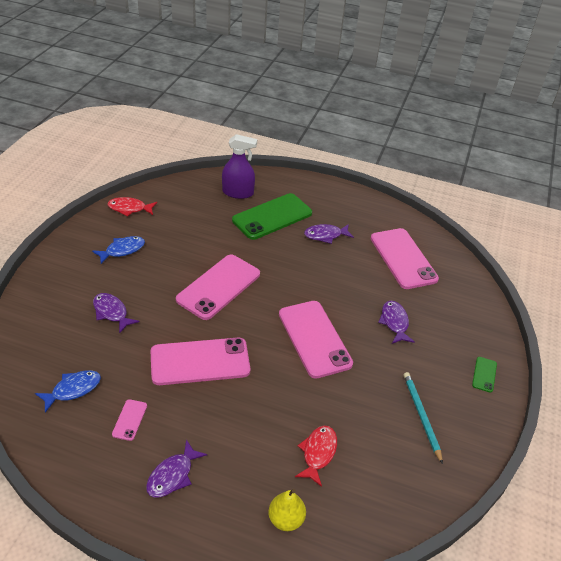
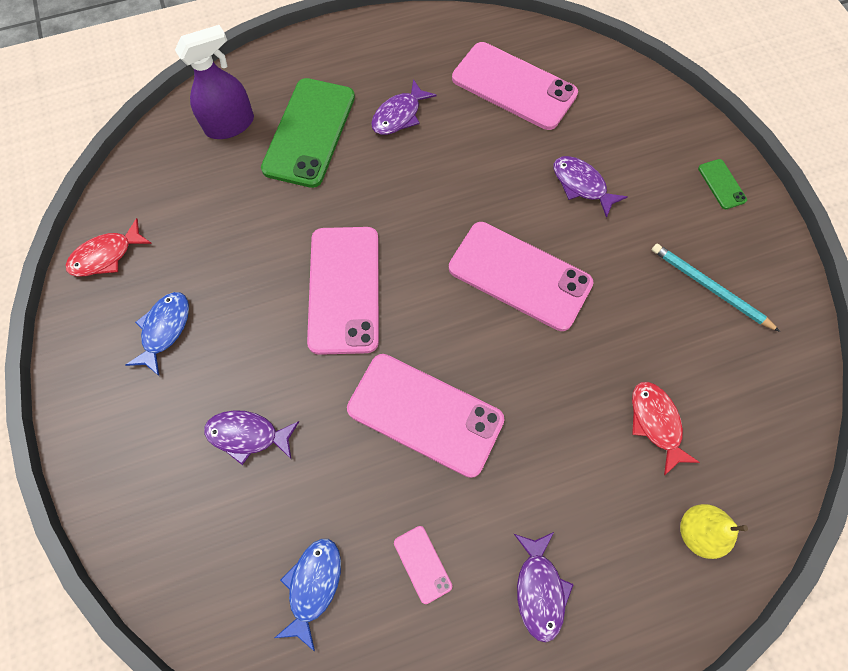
camera: 35 degrees left, 25 degrees up
pink phone [151,338,250,385] -> pink phone turned 75 degrees clockwise [347,354,505,478]

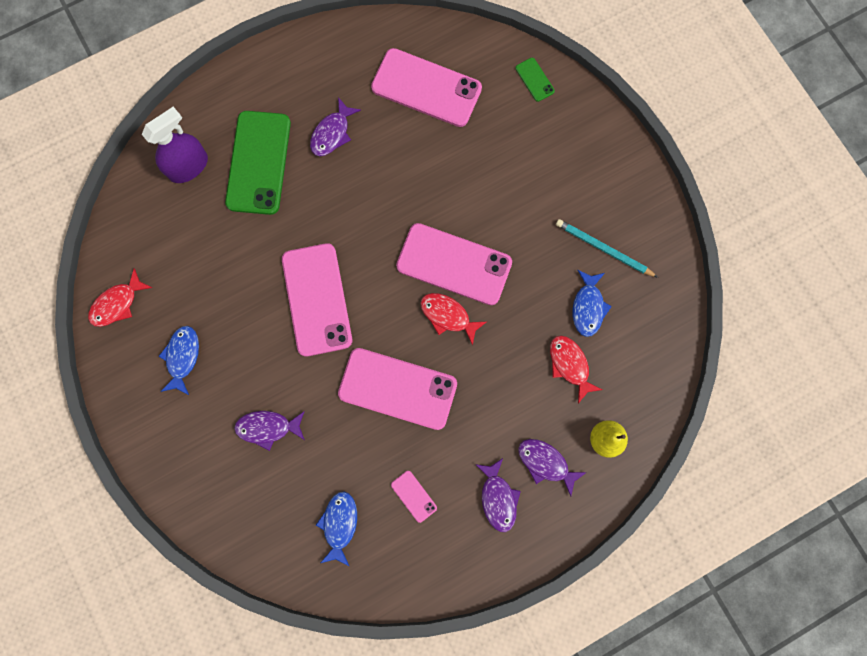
camera: 10 degrees left, 10 degrees up
purple fish [554,156,627,218] -> purple fish moved to [518,439,587,496]
green phone [698,159,747,209] -> green phone moved to [515,58,555,102]
none -> red fish [420,293,486,346]
none -> blue fish [573,270,612,337]

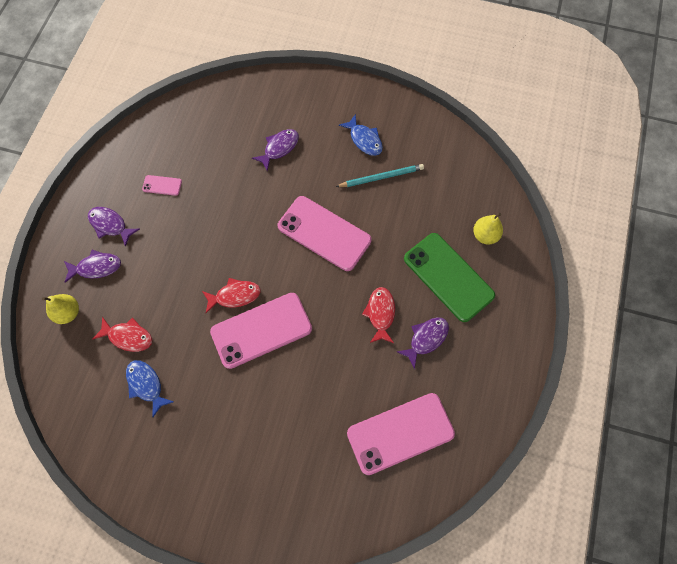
camera: 135 degrees right, 10 degrees down
red fish [88,268,152,327] -> red fish moved to [362,287,395,343]
purple spray bottle [142,107,208,183] -> yellow pear [473,213,503,245]
purple fish [310,97,361,156] -> purple fish turned 60 degrees clockwise [397,317,449,369]
blue fish [316,492,357,567] -> none
pink phone [338,348,457,430] -> none
green phone [515,58,555,102] -> none
turquoise pencil [556,219,658,278] -> turquoise pencil moved to [336,164,424,187]

